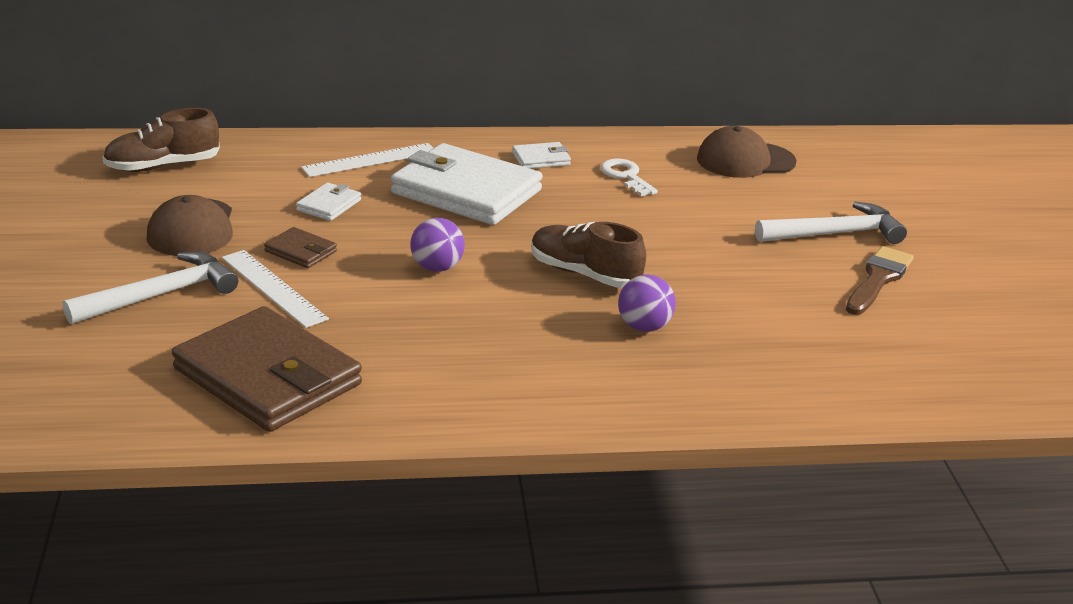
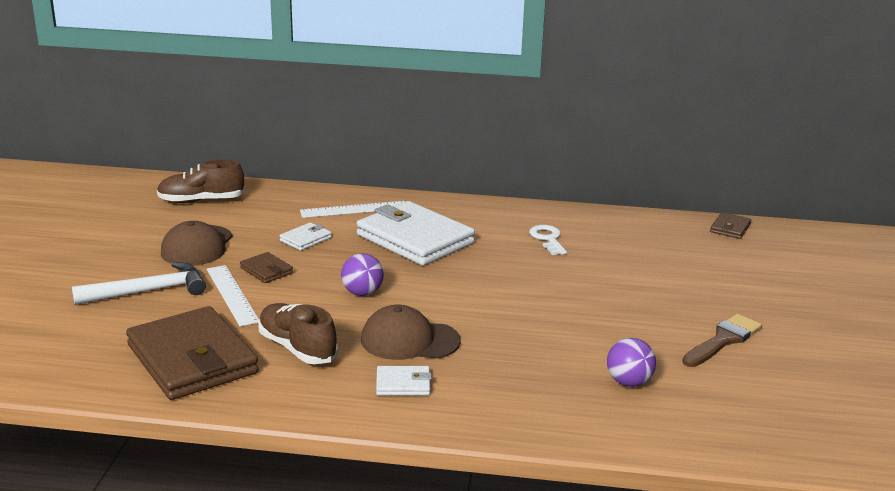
camera: 15 degrees right, 5 degrees down
white wallet [512,142,571,169] -> white wallet moved to [376,366,432,396]
brown shoe [531,222,646,288] -> brown shoe moved to [258,303,338,364]
purple ball [618,275,676,332] -> purple ball moved to [607,338,656,387]
brown cap [697,126,797,178] -> brown cap moved to [361,305,461,360]
white hammer [755,202,907,244] -> none
none -> brown wallet [710,212,751,239]

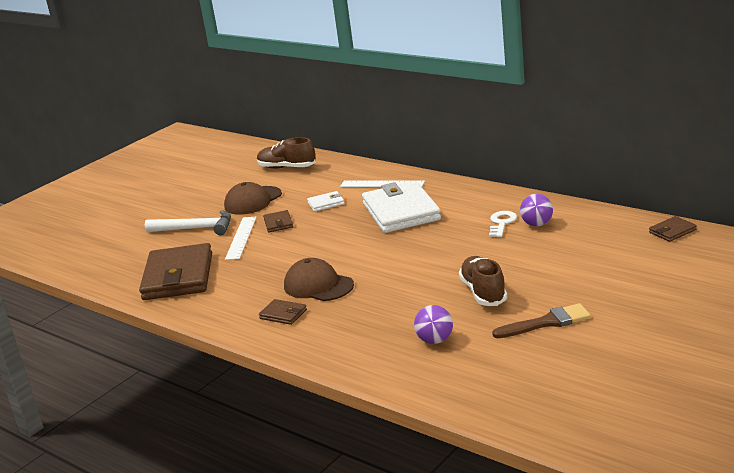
camera: 35 degrees right, 0 degrees up
brown shoe [258,303,338,364] -> brown shoe moved to [459,256,507,306]
purple ball [341,253,384,296] -> purple ball moved to [520,194,553,226]
white wallet [376,366,432,396] -> brown wallet [259,299,307,325]

